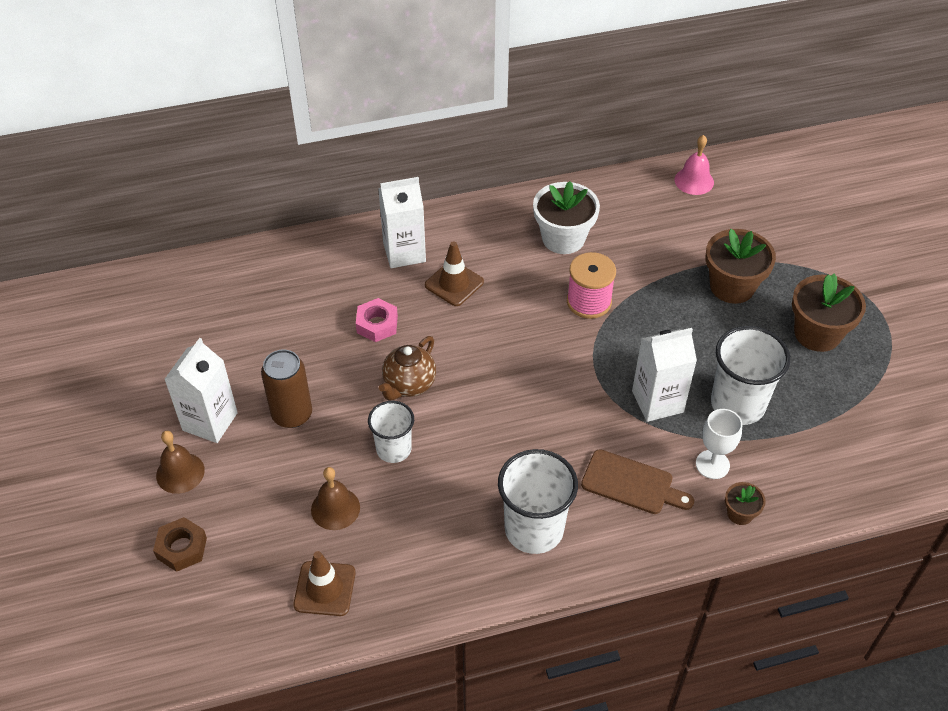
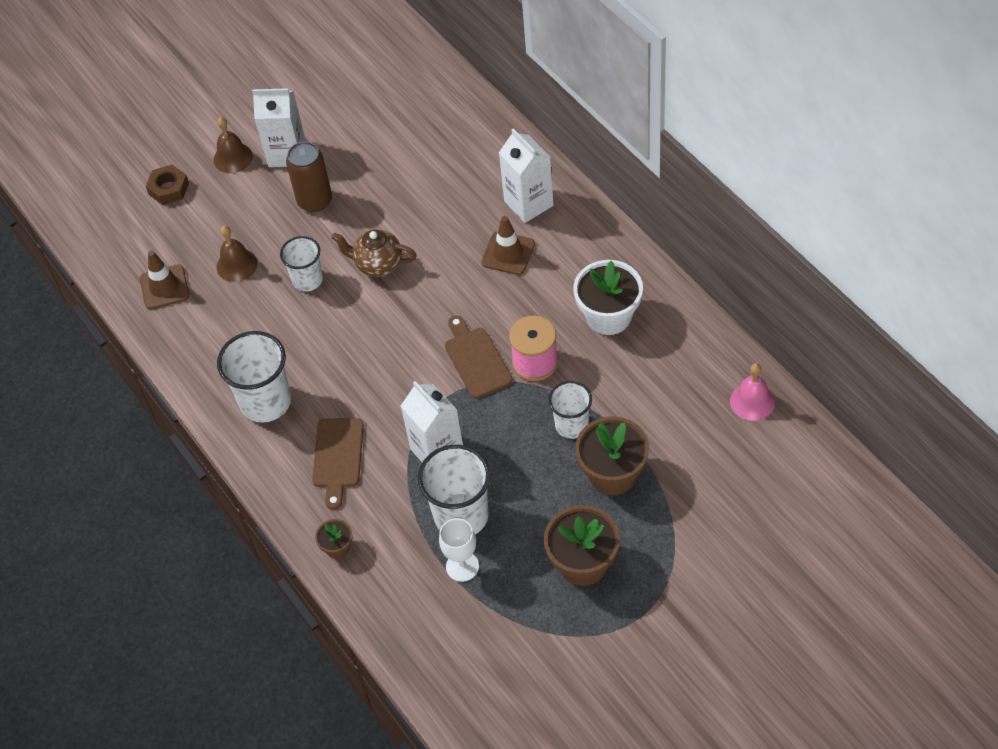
camera: 75 degrees right, 5 degrees up
pink nut [356,298,398,342] -> none
white goblet [696,409,742,479] -> white goblet moved to [439,518,479,582]
none -> brown cutting board [445,316,513,399]
none -> white cup [548,381,592,439]

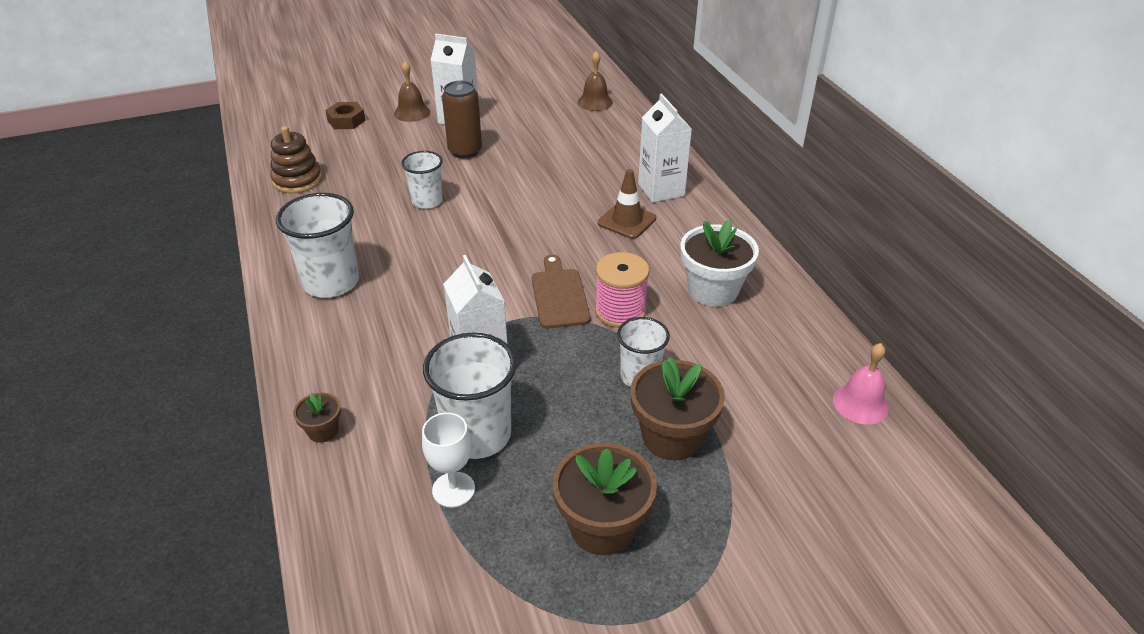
camera: 10 degrees right, 15 degrees down
brown traffic cone [140,251,189,309] -> brown stacking toy [270,126,322,193]
brown bell [217,226,257,282] -> brown bell moved to [578,51,613,111]
brown cutting board [312,418,364,510] -> none
brown teapot [331,229,417,277] -> none

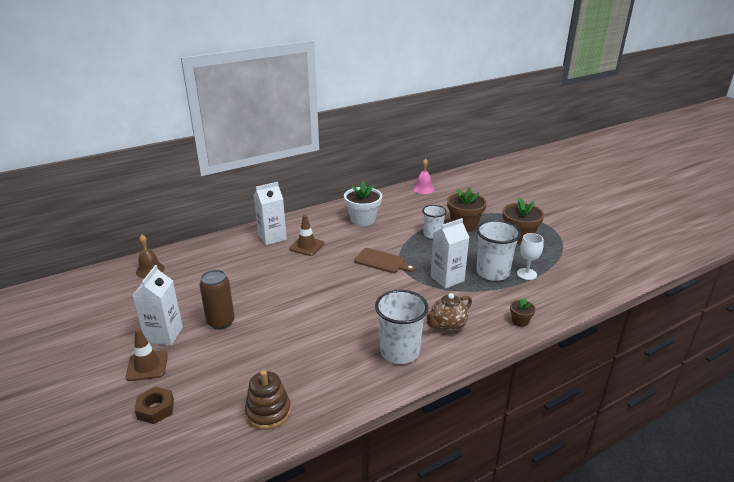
camera: 100 degrees left, 10 degrees down
brown bell [394,61,430,122] -> brown traffic cone [126,329,168,381]
white cup [401,151,443,209] -> none
brown cutting board [532,255,591,329] -> brown cutting board turned 135 degrees counterclockwise [354,248,416,273]
pink spool [595,252,649,328] -> none
none -> brown teapot [426,293,472,332]

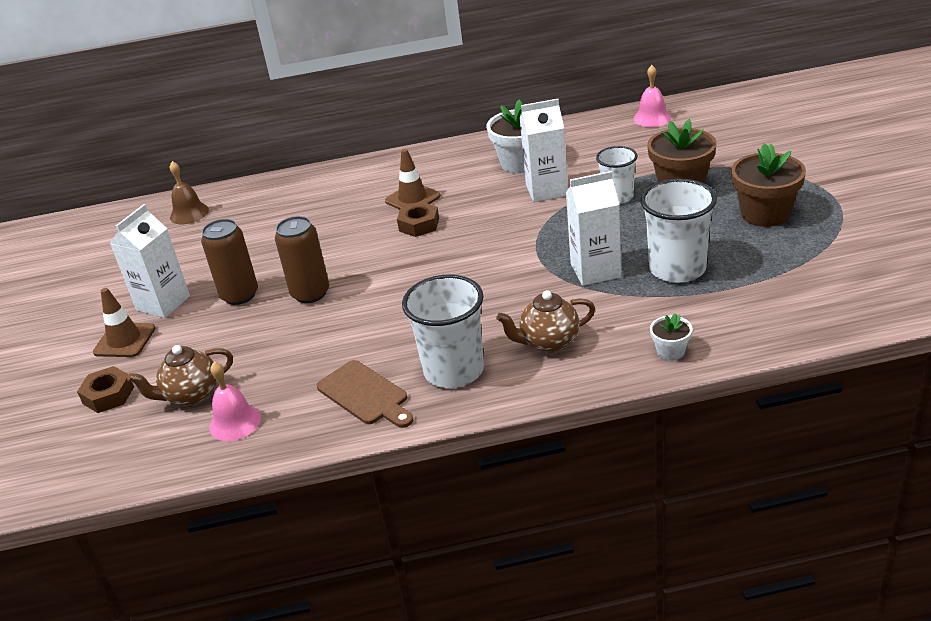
camera: 25 degrees right, 5 degrees up
brown stacking toy [245,370,291,430] -> pink bell [209,361,261,441]
white carton [254,182,287,245] -> white carton moved to [520,99,568,202]
brown cutting board [354,248,416,273] -> brown cutting board moved to [317,360,413,428]
brown flower pot [510,298,536,327] -> white flower pot [650,313,693,361]
white goblet [517,233,544,280] -> none
none -> brown teapot [127,345,233,406]
none -> brown can [275,216,329,303]
none -> brown nut [397,202,439,237]

